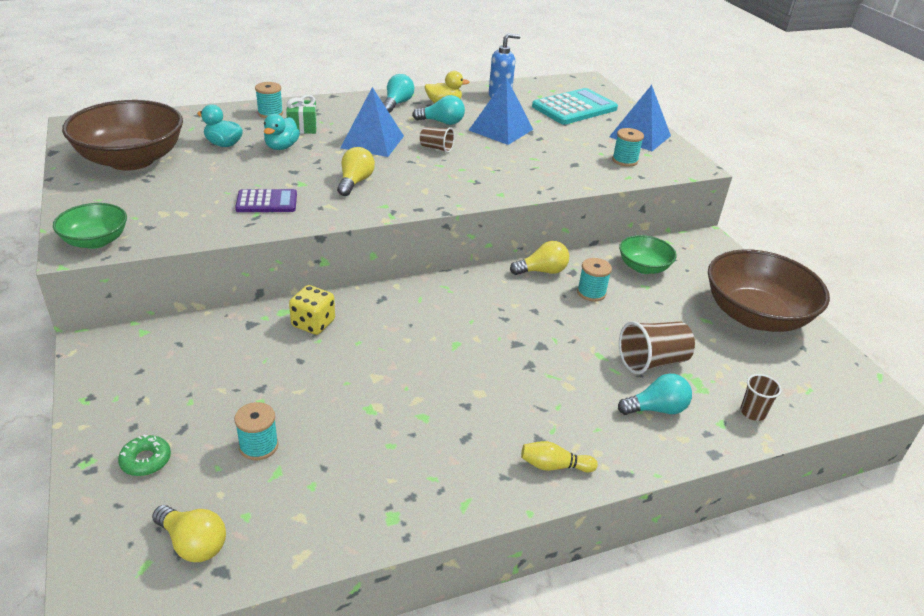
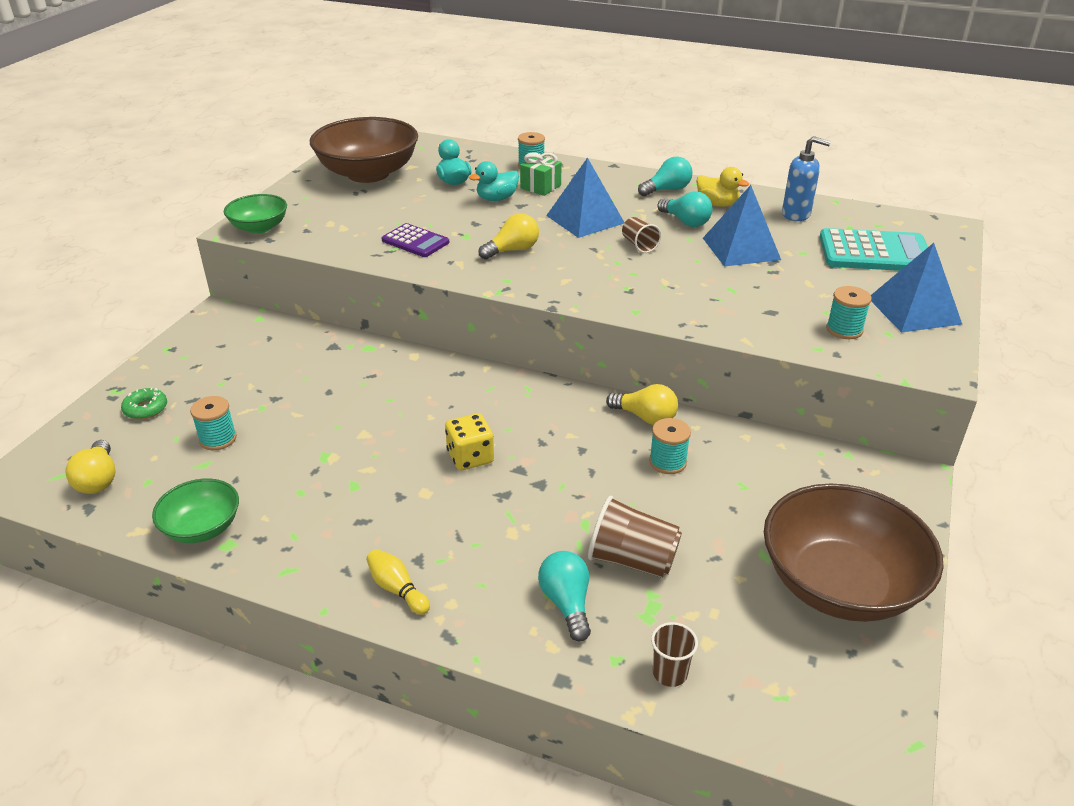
camera: 45 degrees right, 0 degrees up
yellow dice [289,285,335,335] -> yellow dice moved to [445,413,494,470]
turquoise light bulb [618,374,692,415] -> turquoise light bulb turned 135 degrees counterclockwise [538,551,591,642]
green bowl [619,235,677,274] -> green bowl moved to [152,478,239,543]

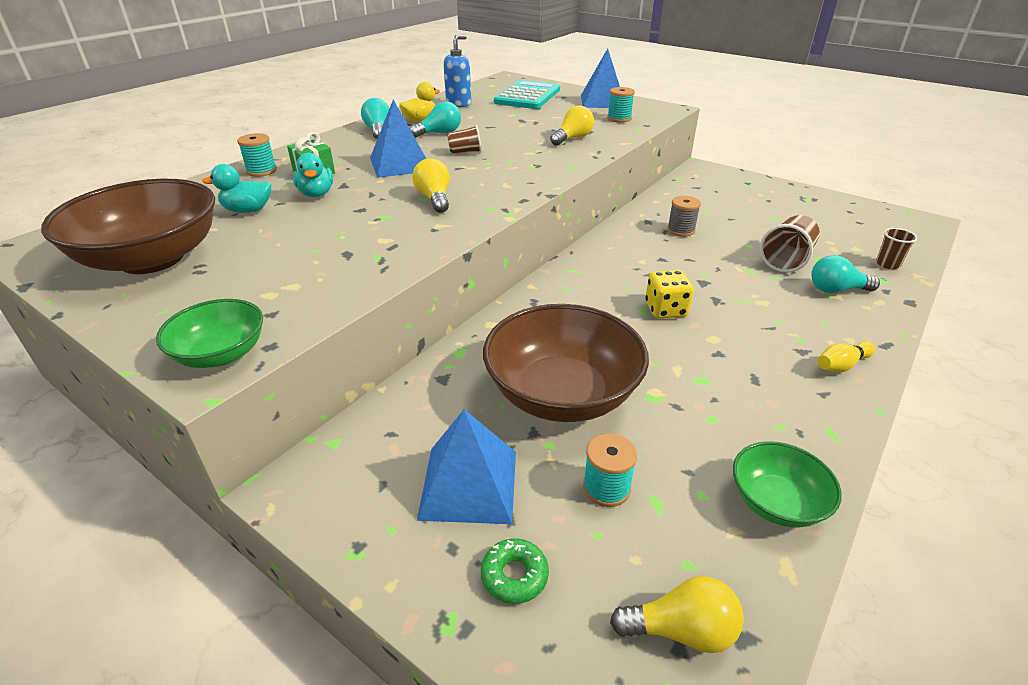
camera: 75 degrees left, 0 degrees up
purple calculator [382,223,449,257] -> none
yellow light bulb [606,384,678,425] -> yellow light bulb moved to [550,105,594,146]
turquoise spool [649,418,691,474] -> grey spool [667,196,701,237]
blue pyramid [703,185,781,266] -> blue pyramid moved to [417,410,516,524]
brown bowl [764,483,943,622] -> brown bowl moved to [483,304,649,422]

